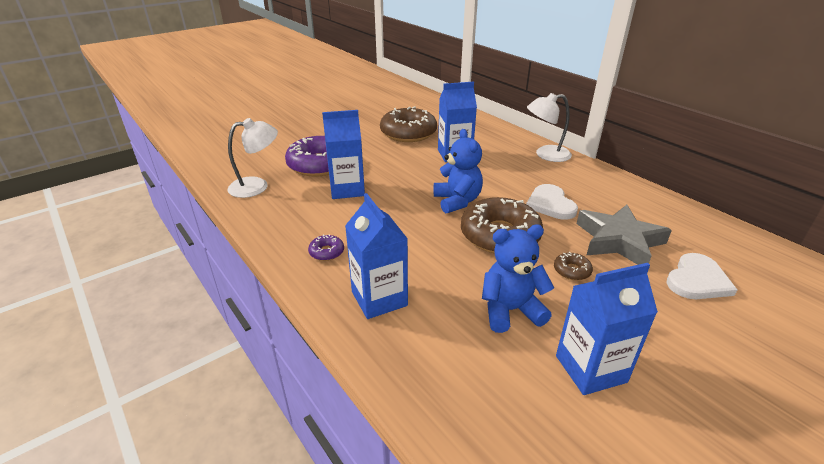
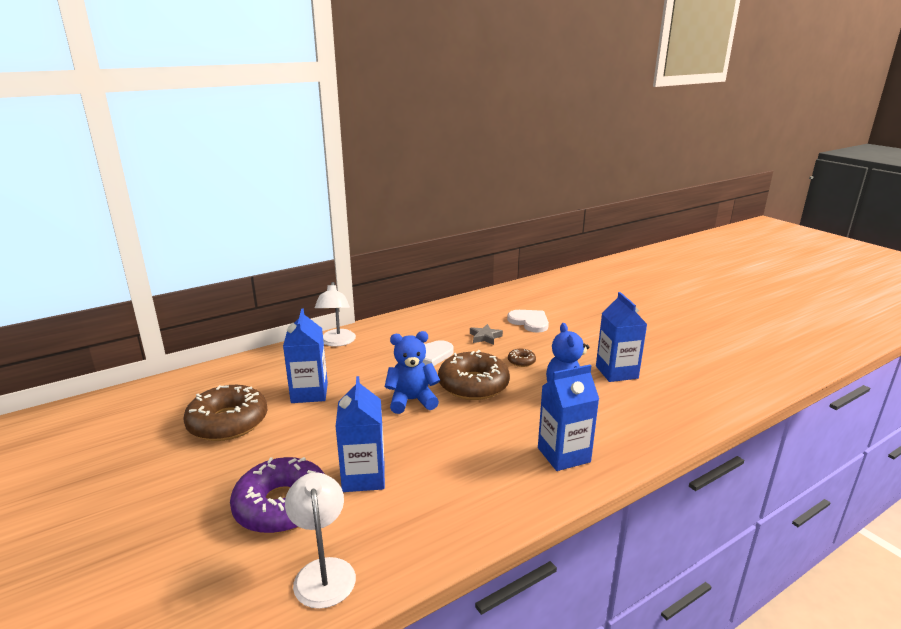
camera: 85 degrees left, 10 degrees down
purple donut [308,234,344,261] -> none
grey star [576,205,672,265] -> grey star [470,324,503,345], size x0.50

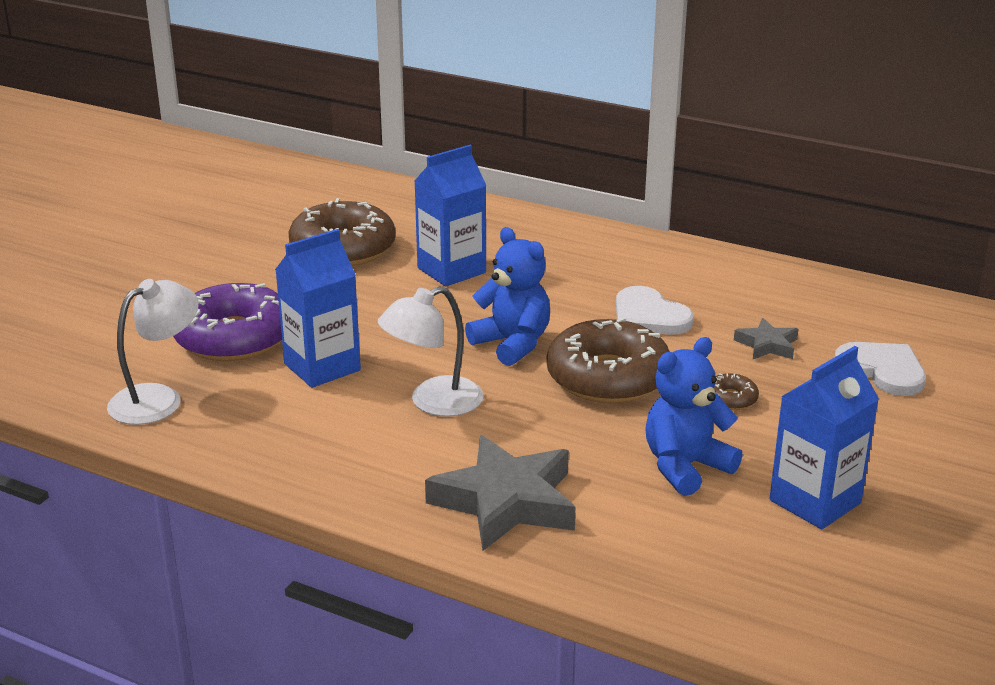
camera: 60 degrees right, 5 degrees up
white lamp [315,282,356,347] -> white lamp moved to [378,286,484,417]
white heart [507,310,549,333] -> white heart turned 60 degrees counterclockwise [835,342,926,396]
blue carton [538,365,599,471] -> grey star [425,435,575,551]

